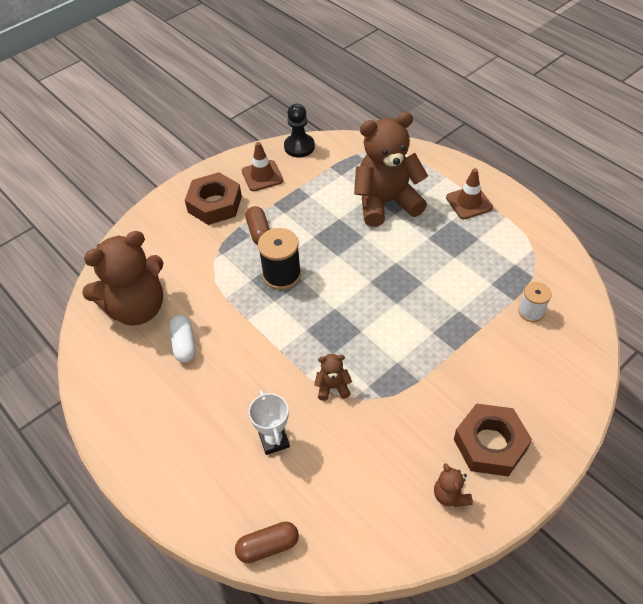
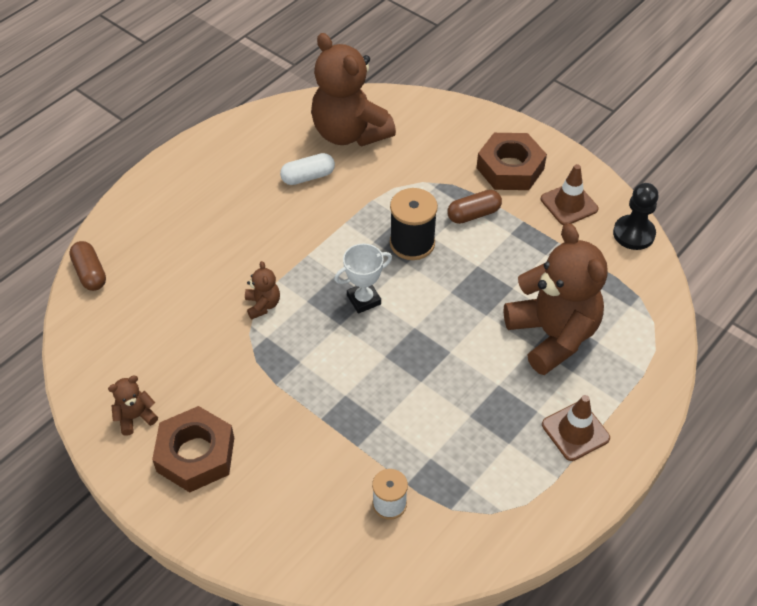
camera: 80 degrees right, 0 degrees up
white trophy [249,390,290,455] -> white trophy moved to [334,243,392,314]

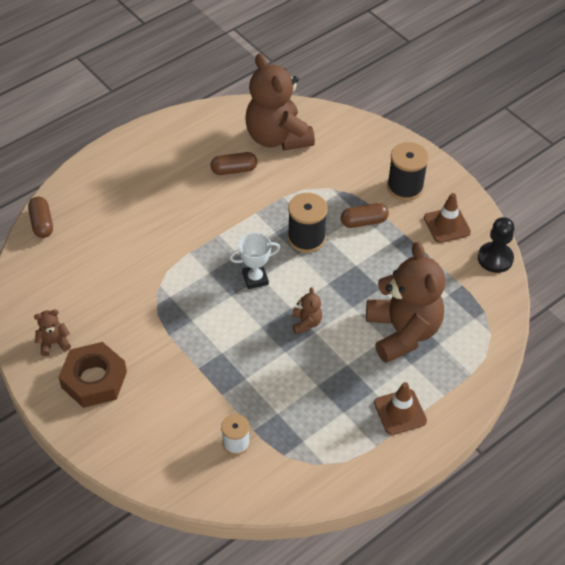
camera: 10 degrees right, 0 degrees up
brown teddy bear [245,261,280,319] -> brown teddy bear moved to [292,287,322,334]
white capsule [280,153,335,185] -> brown capsule [211,152,257,175]
brown nut [477,133,547,190] -> black spool [387,142,429,201]

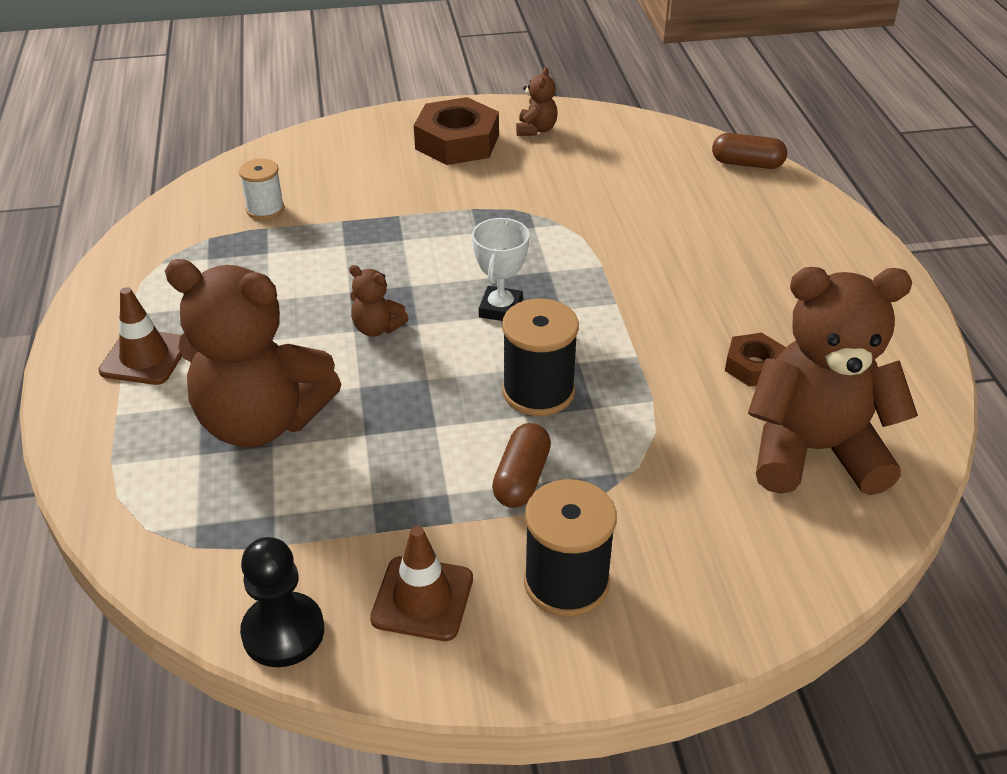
camera: 120 degrees right, 10 degrees down
brown capsule [211,152,257,175] -> brown nut [725,333,786,387]

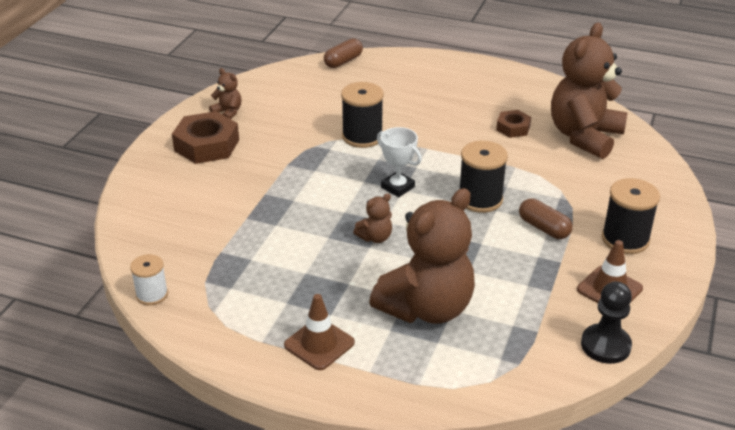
camera: 60 degrees left, 5 degrees down
white spool [239,159,284,220] -> white spool moved to [130,254,168,305]
none -> black spool [341,82,384,148]

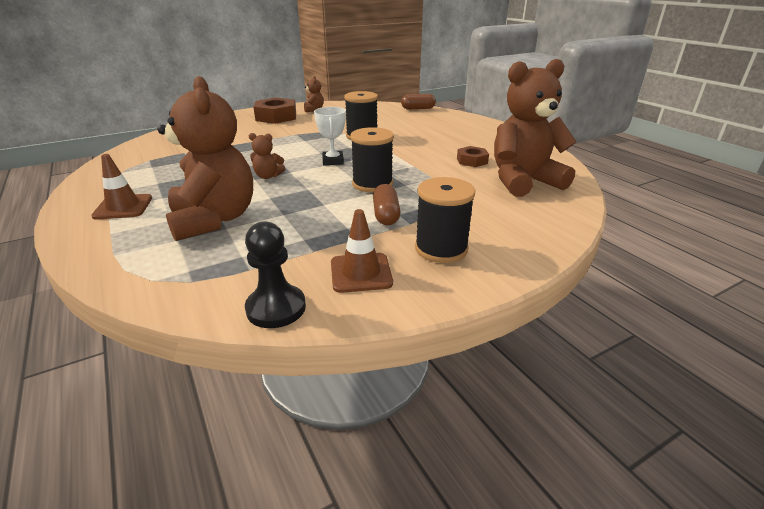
camera: 40 degrees right, 5 degrees down
white spool [130,254,168,305] -> none
brown teddy bear [369,188,475,324] -> brown teddy bear turned 105 degrees counterclockwise [157,76,253,241]

